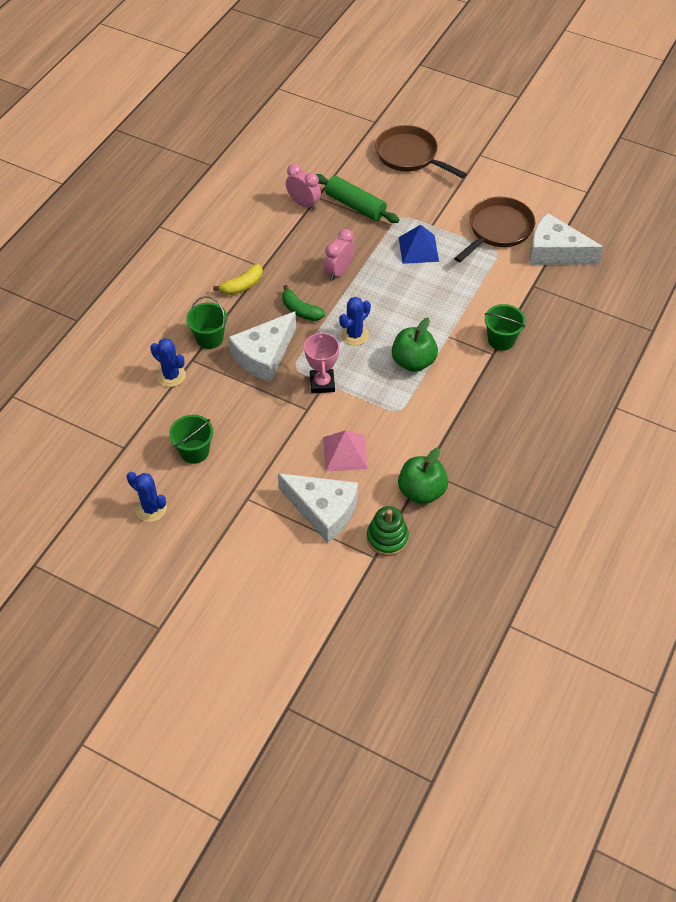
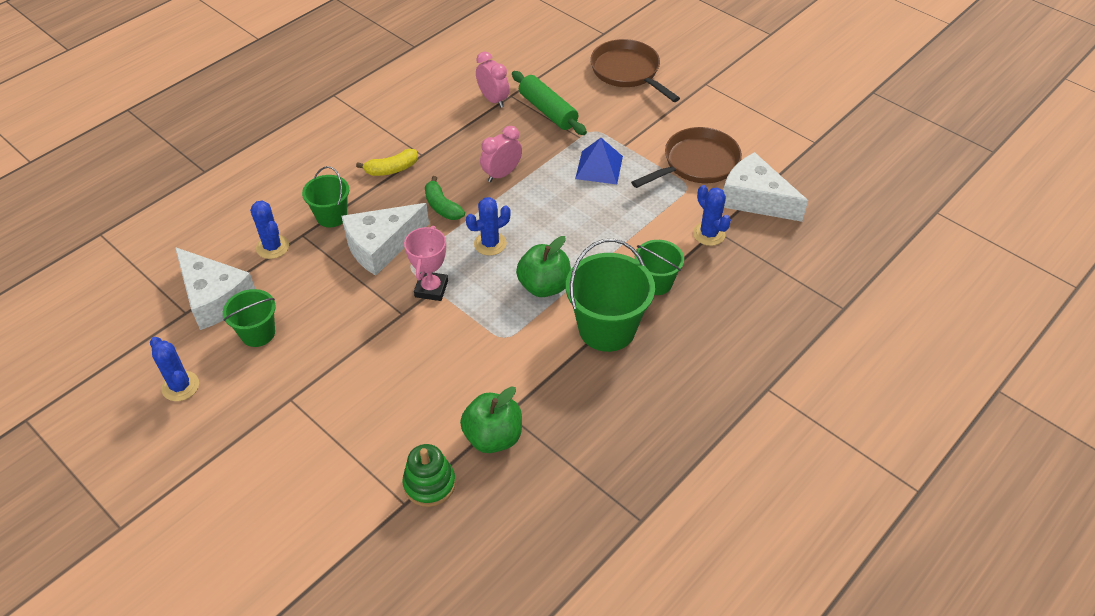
camera: 15 degrees right, 5 degrees down
white cheese [278,473,358,543] -> white cheese moved to [175,247,255,330]
pink pyramid [323,430,368,471] -> none
none -> green bucket [566,239,655,352]
none -> blue cactus [693,185,731,246]

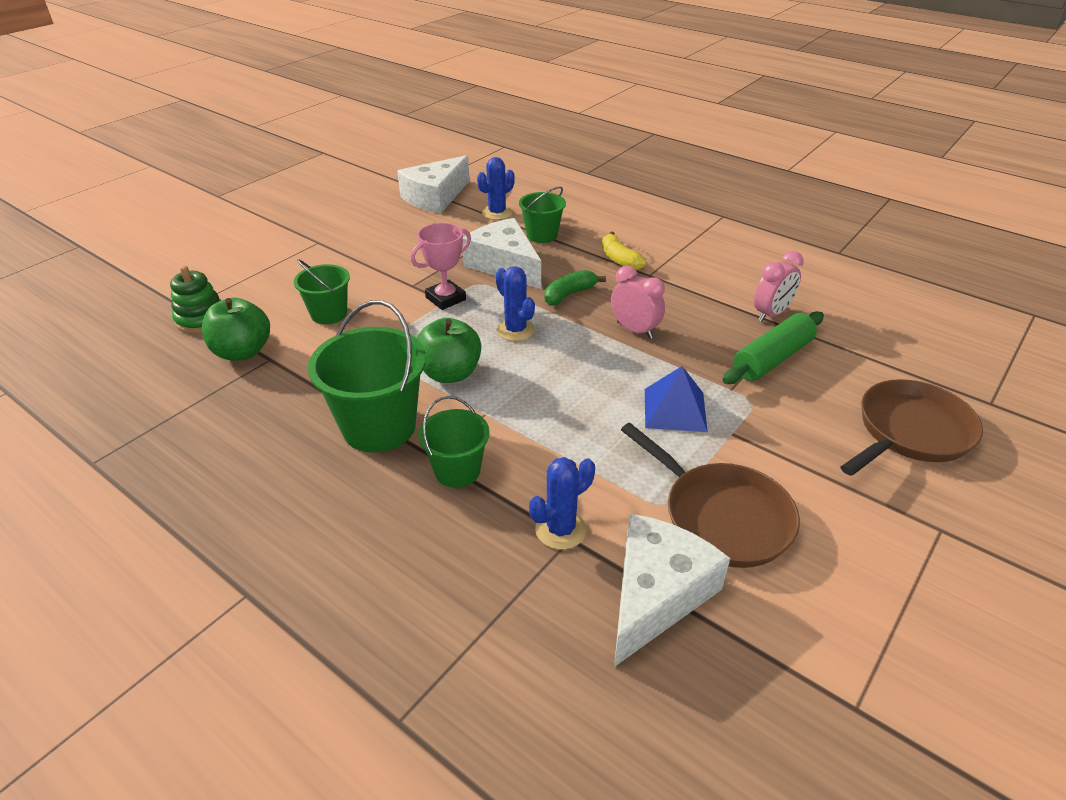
camera: 85 degrees right, 10 degrees down
blue cactus [150,337,199,401] -> none
green bucket [223,289,276,347] -> green bucket moved to [294,259,350,324]
pink trophy [404,226,448,301] -> pink trophy turned 45 degrees counterclockwise [411,223,471,310]

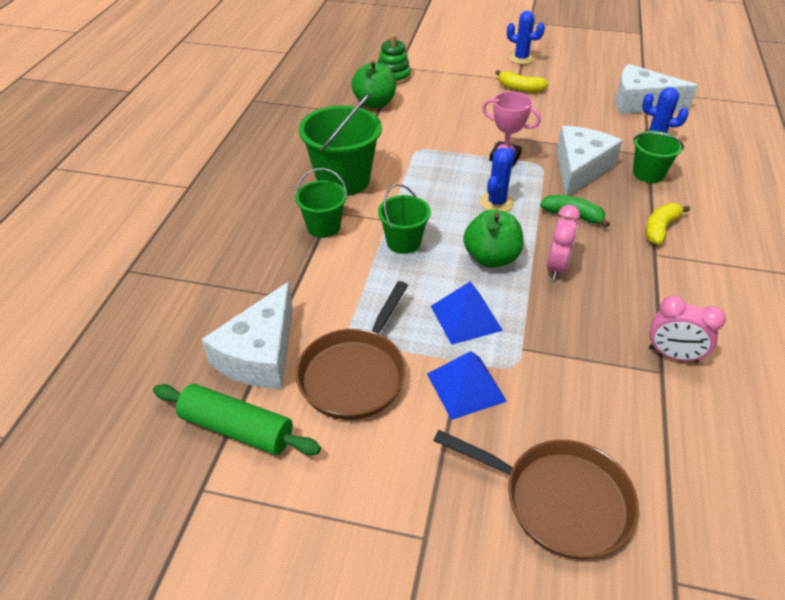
camera: 65 degrees right, 5 degrees up
green bucket [294,259,350,324] -> green bucket moved to [378,184,431,254]
green apple [416,318,481,383] -> green apple moved to [463,209,524,268]
blue cactus [529,457,595,550] -> blue cactus moved to [507,11,545,64]
white cheese [614,514,730,667] -> white cheese turned 105 degrees clockwise [202,282,293,389]
green rolling pin [723,311,824,384] -> green rolling pin moved to [153,384,321,455]
none -> blue pyramid [427,351,507,420]
none -> yellow banana [495,70,549,92]

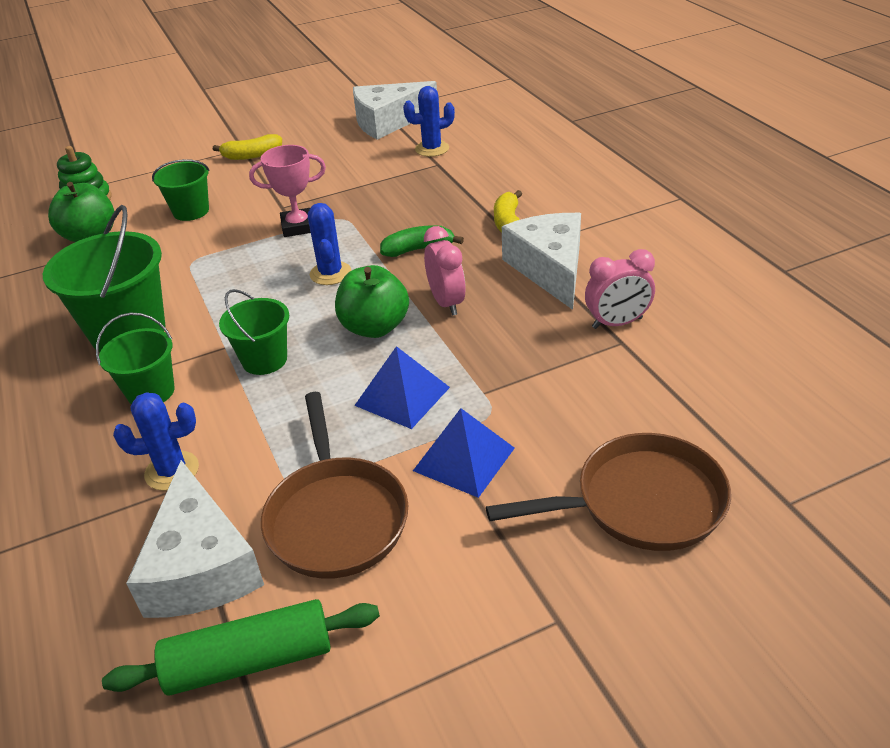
camera: 35 degrees left, 5 degrees down
blue cactus [507,11,545,64] -> blue cactus moved to [113,392,199,491]
white cheese [557,126,623,196] -> white cheese moved to [502,213,581,310]
green bucket [633,131,684,183] -> green bucket moved to [152,159,210,221]

